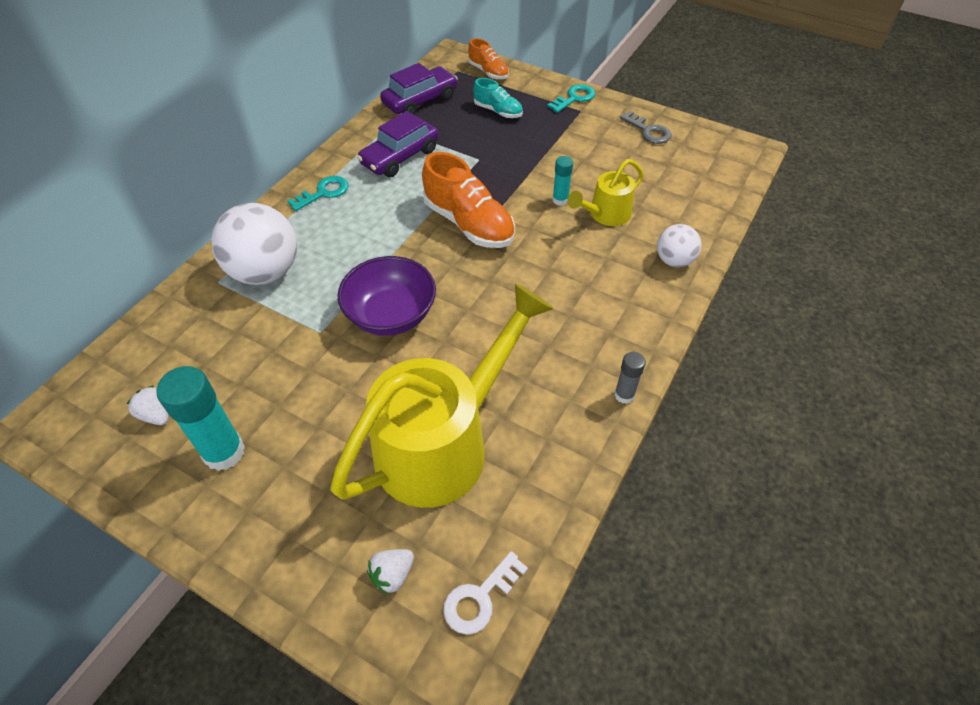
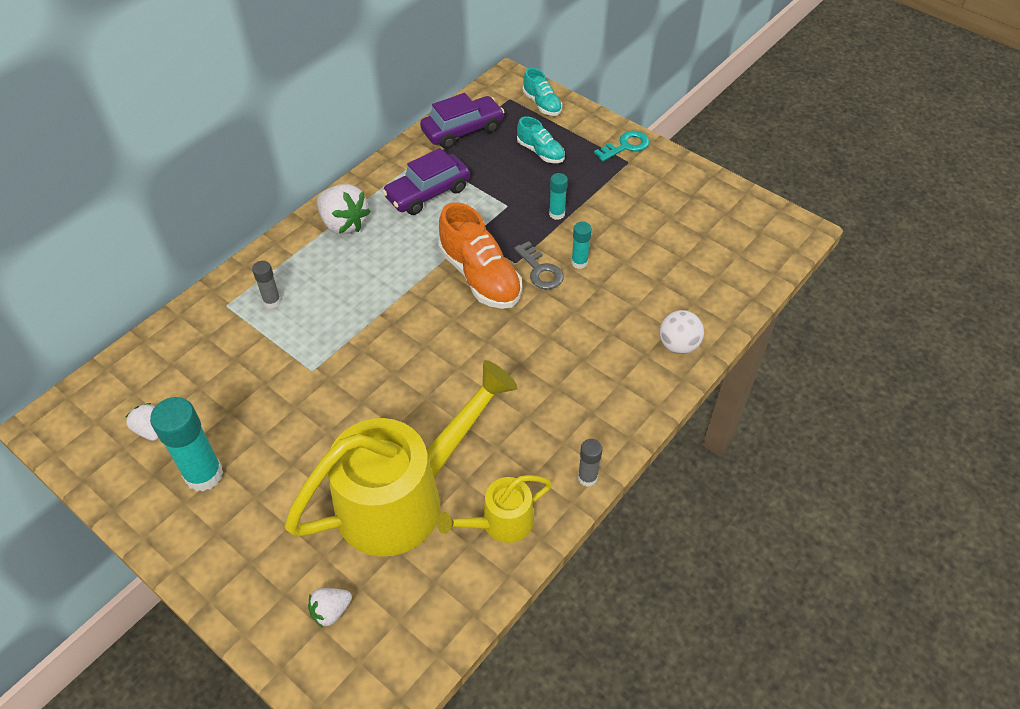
camera: 10 degrees right, 0 degrees up
white ball [211,203,297,285] -> grey glue stick [252,261,281,308]
turquoise key [287,176,349,211] -> white strawberry [317,184,371,234]
purple bowl [337,256,436,336] -> none
white key [443,551,528,635] -> none
orange shoe [468,38,509,79] -> turquoise shoe [523,68,562,116]
yellow watering can [567,159,644,226] -> yellow watering can moved to [437,475,552,543]
grey key [620,111,672,144] -> grey key moved to [514,241,564,290]
none -> turquoise glue stick [549,173,568,220]

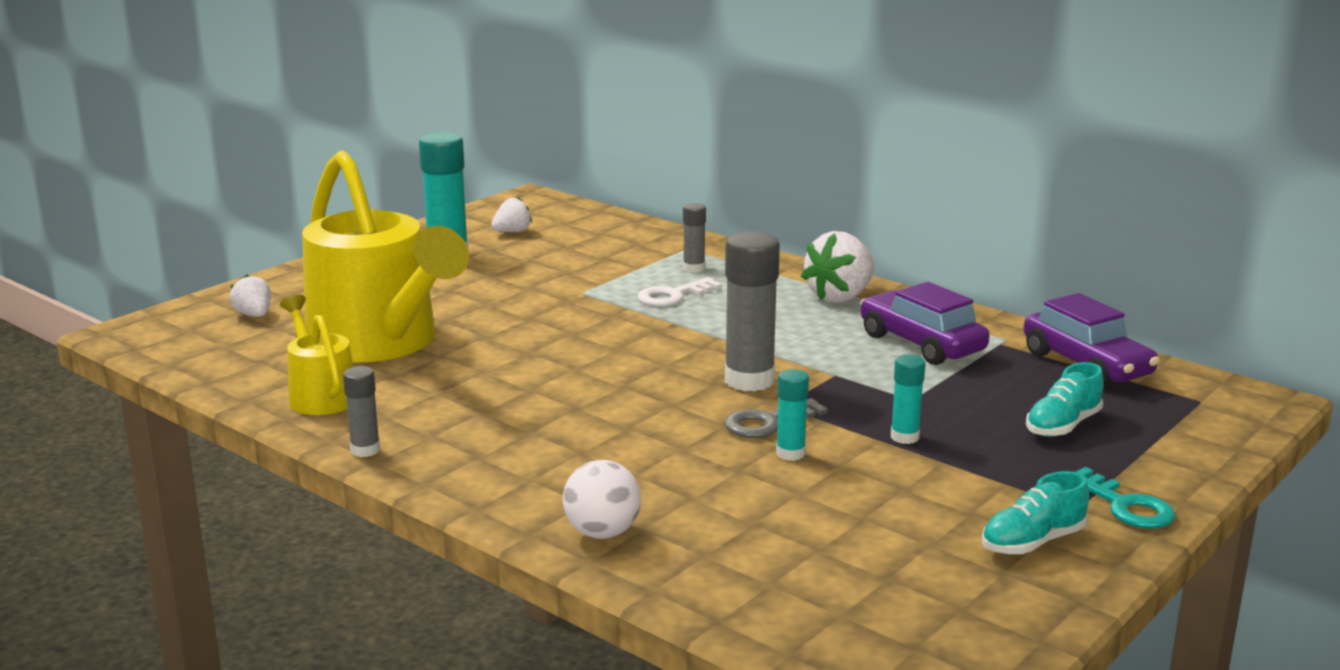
camera: 90 degrees right, 30 degrees down
orange shoe [438,202,522,309] -> grey glue stick [725,232,780,391]
turquoise shoe [523,68,562,116] -> turquoise shoe moved to [982,471,1089,554]
none -> white key [637,277,722,307]

